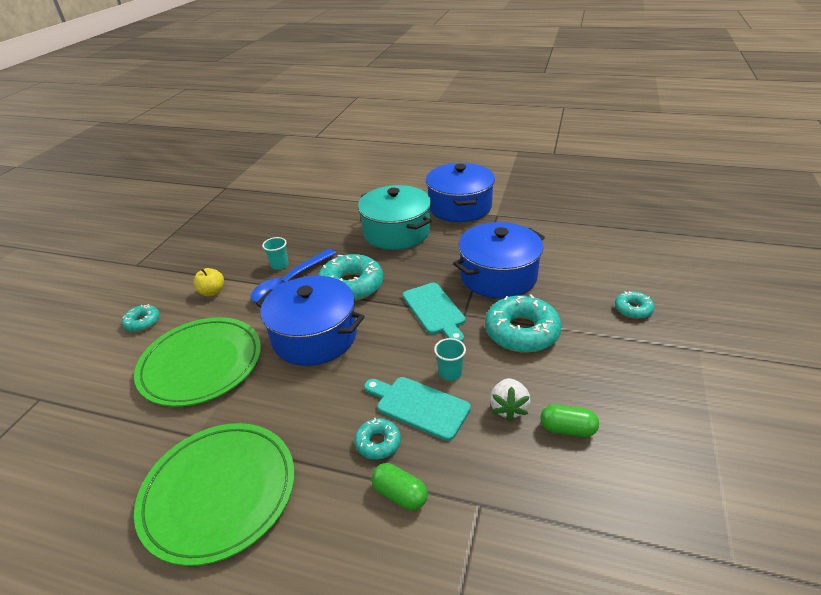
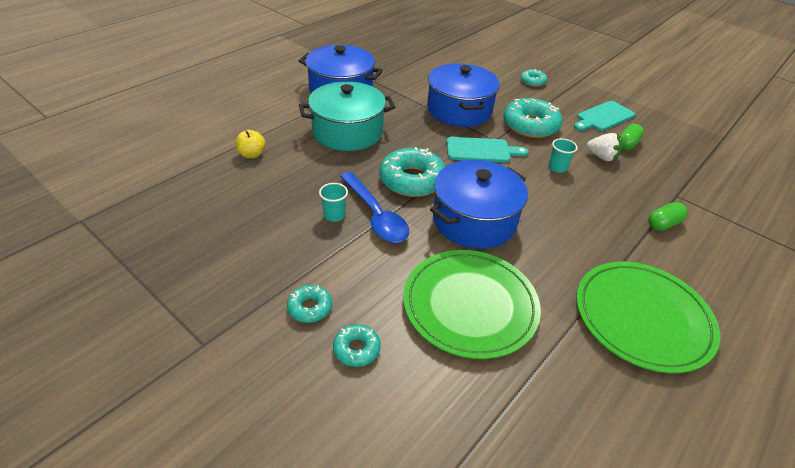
camera: 70 degrees left, 5 degrees up
yellow apple [193,268,224,296] -> yellow apple moved to [235,130,265,158]
turquoise donut [354,418,401,460] -> turquoise donut moved to [287,285,332,323]
turquoise cutting board [364,377,471,441] -> turquoise cutting board moved to [574,101,635,131]

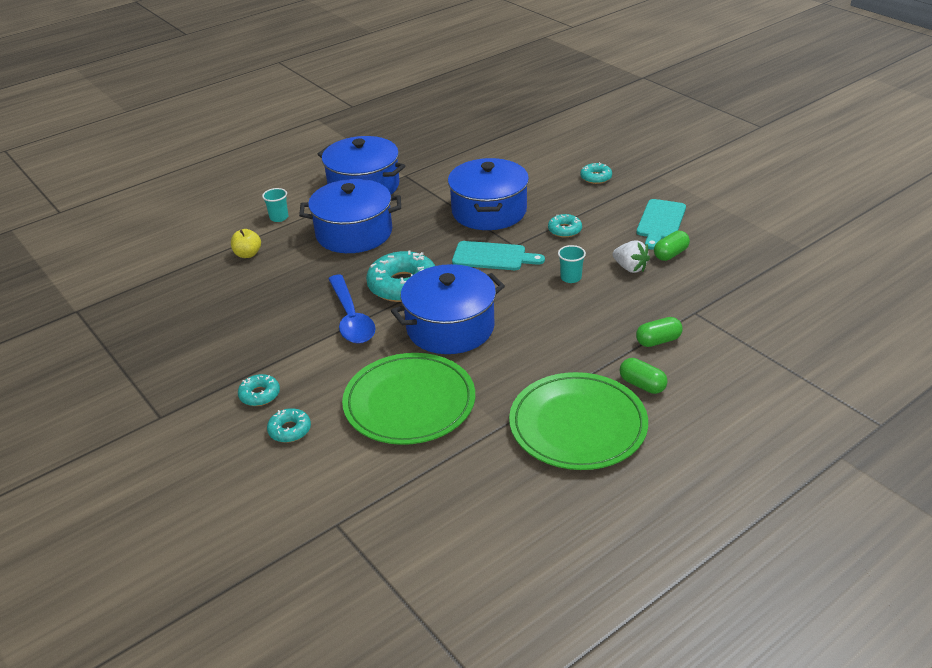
camera: 15 degrees right, 5 degrees down
turquoise pot [299,81,395,151] -> blue pot [299,179,401,253]
turquoise cup [319,183,348,222] -> turquoise cup moved to [262,188,288,222]
turquoise donut [503,98,563,138] -> turquoise donut [548,214,582,238], size x0.51
turquoise cutting board [574,101,635,131] -> turquoise cutting board turned 45 degrees counterclockwise [637,199,686,250]
none -> green capsule [620,358,668,394]

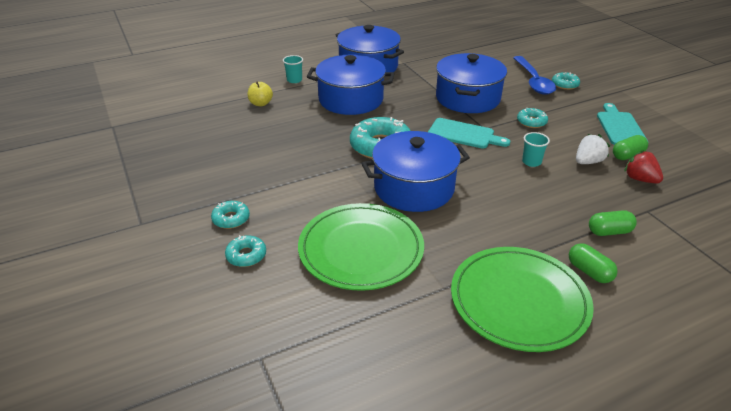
camera: 10 degrees right, 0 degrees up
blue spoon [328,275,376,344] -> blue spoon moved to [513,56,556,94]
white strawberry [613,240,650,273] -> white strawberry turned 90 degrees counterclockwise [576,134,610,164]
turquoise cutting board [637,199,686,250] -> turquoise cutting board turned 150 degrees clockwise [597,103,648,145]
none -> red strawberry [624,150,663,184]

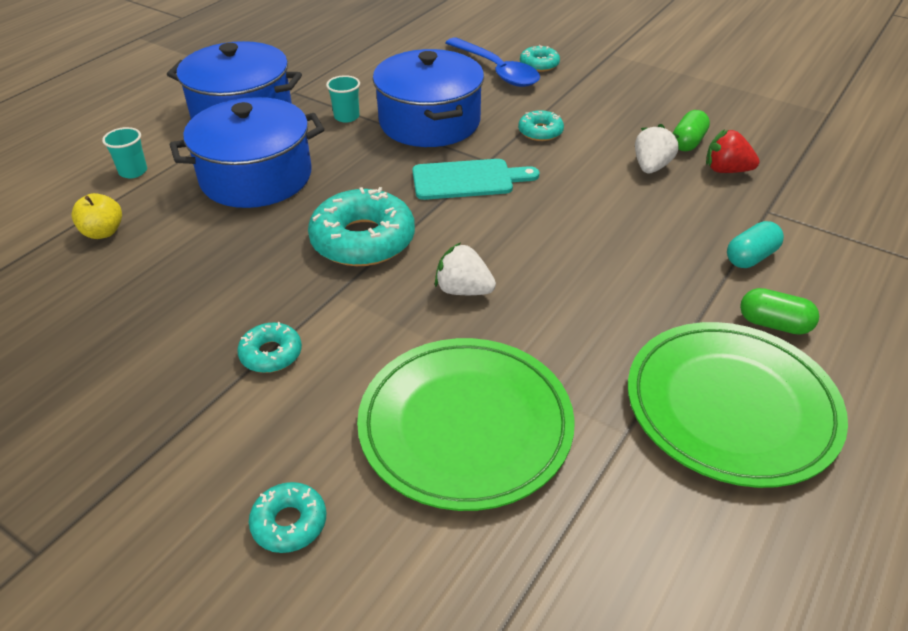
camera: 30 degrees left, 5 degrees up
turquoise donut [211,201,250,229] -> turquoise donut moved to [237,322,302,373]
blue pot [361,131,470,212] -> white strawberry [435,243,496,295]
turquoise cup [522,132,550,167] -> turquoise cup moved to [326,75,360,123]
green capsule [589,210,637,236] -> turquoise capsule [727,221,784,268]
turquoise cutting board [597,103,648,145] -> none

